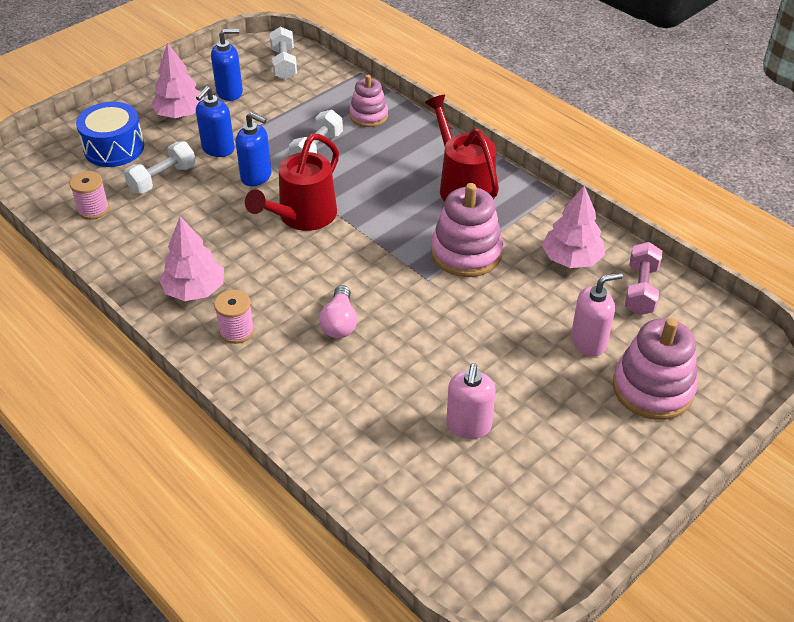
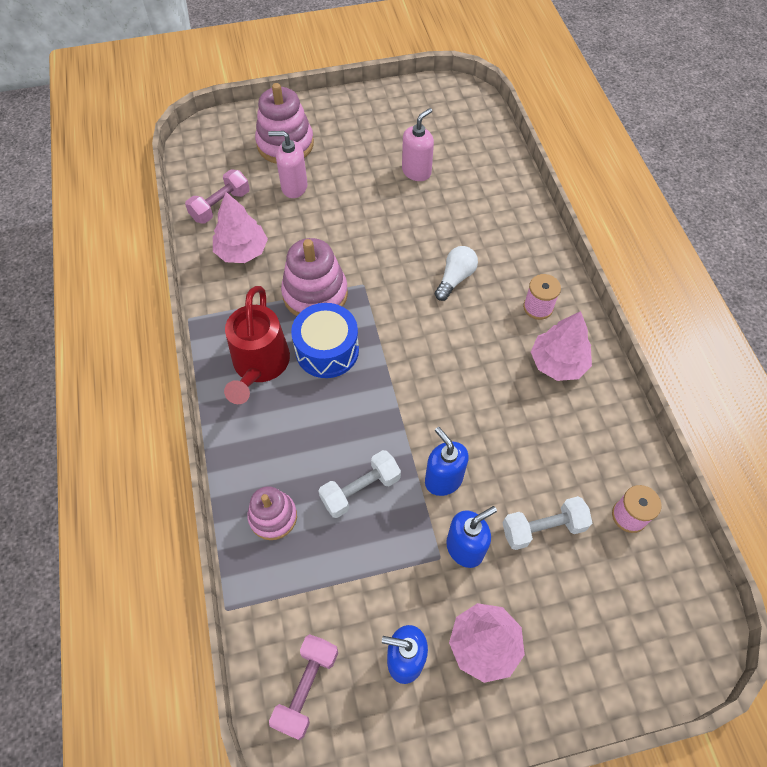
camera: 150 degrees left, 15 degrees up
blue drum [76,102,144,167] -> blue drum moved to [291,303,359,378]
red watering can [245,134,339,231] -> none
white dumbbell [269,27,297,80] -> pink dumbbell [269,634,338,740]
pink light bulb [319,285,357,338] -> white light bulb [435,246,478,301]

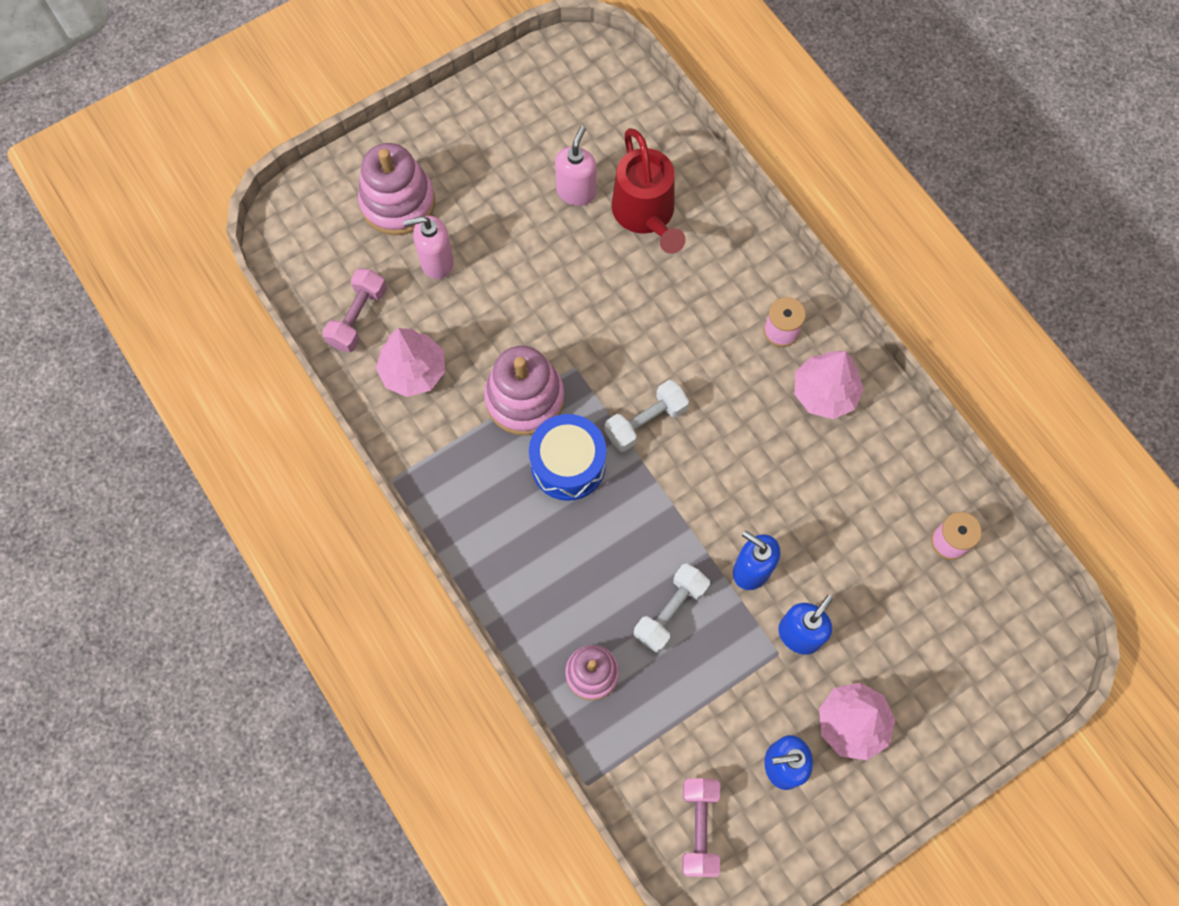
camera: 20 degrees left, 10 degrees up
red watering can [224,286,290,404] -> red watering can moved to [612,128,686,254]
white light bulb [435,246,478,301] -> none
white dumbbell [503,496,592,550] -> white dumbbell moved to [604,380,689,452]

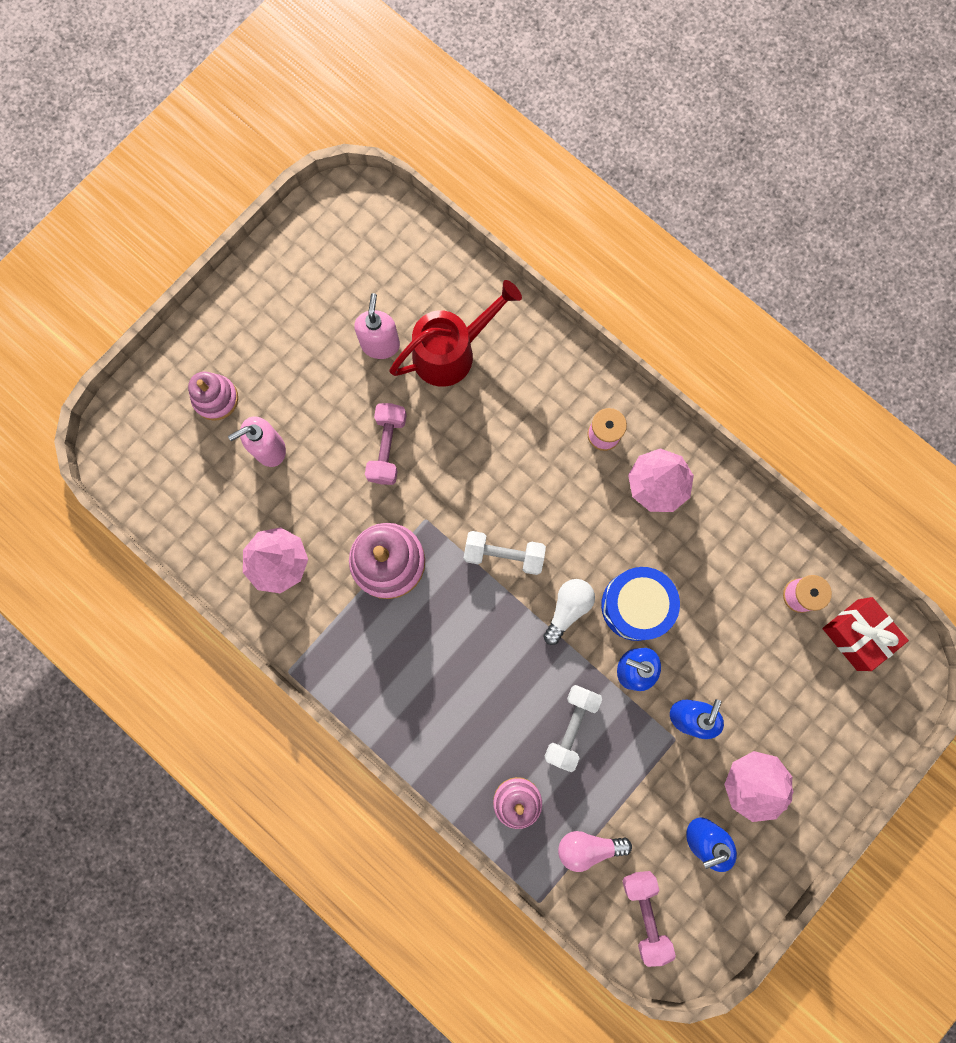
camera: 15 degrees left, 10 degrees up
pink dumbbell [322,268,387,352] -> pink dumbbell moved to [365,403,407,485]
pink stacking toy [358,143,435,235] -> pink stacking toy [188,372,238,421], size x0.63
blue drum [529,414,606,501] -> blue drum moved to [601,567,680,641]
white dumbbell [604,380,689,452] -> white dumbbell turned 60 degrees clockwise [464,531,546,575]
red watering can [612,128,686,254] -> red watering can turned 90 degrees counterclockwise [389,280,522,387]
none -> white light bulb [543,579,595,645]
none -> pink light bulb [558,831,632,872]
none -> red gift [822,597,909,671]

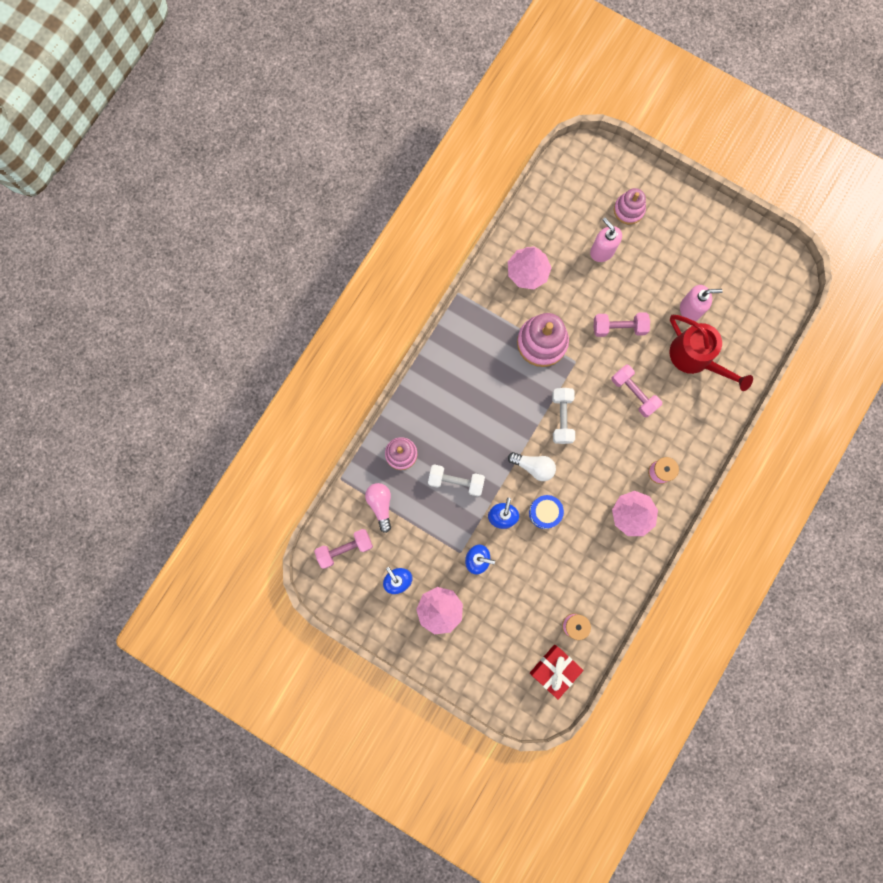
camera: 80 degrees right, 0 degrees up
blue drum [601,567,680,641] -> blue drum [529,495,564,529], size x0.67
none -> pink dumbbell [611,364,662,417]

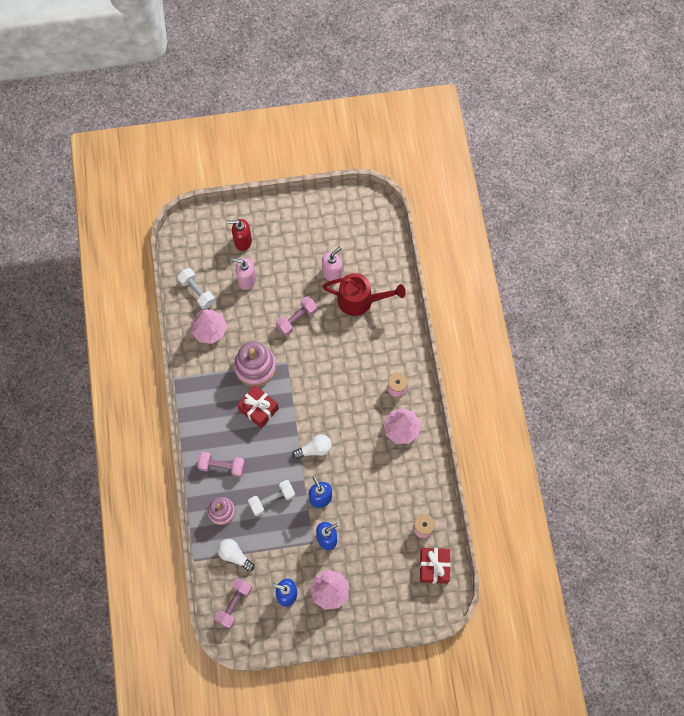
camera: 40 degrees left, 10 degrees down
pink light bulb [365,483,391,533] -> white light bulb [218,539,254,572]
blue drum [529,495,564,529] -> none
white dumbbell [552,388,575,444] -> white dumbbell moved to [177,268,215,309]
pink dumbbell [611,364,662,417] -> pink dumbbell moved to [197,452,245,477]
pink stacking toy [614,188,646,224] -> red soap dispenser [227,219,252,251]
none -> red gift [237,385,279,429]

